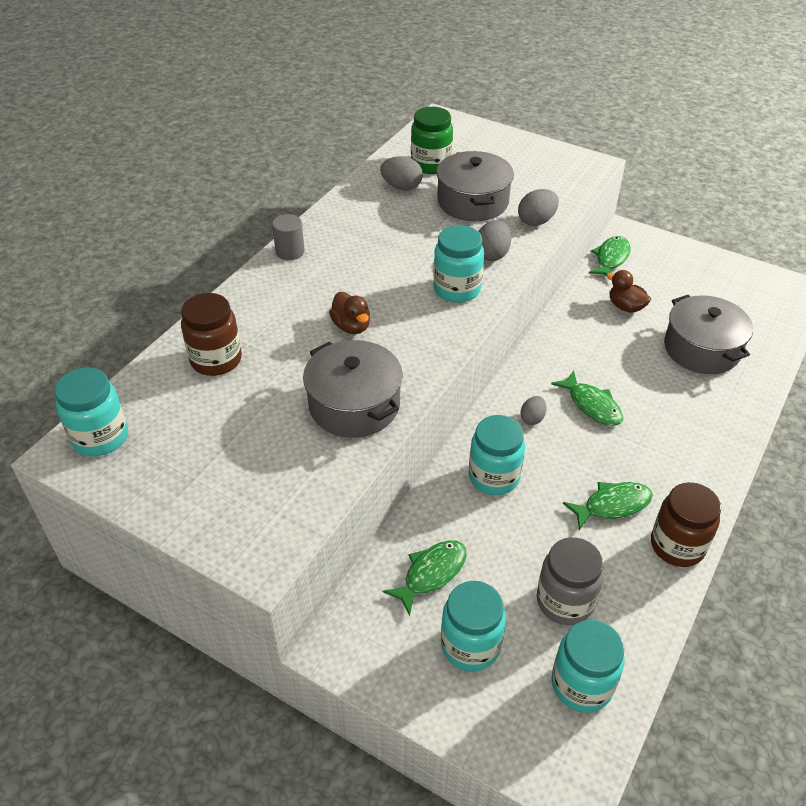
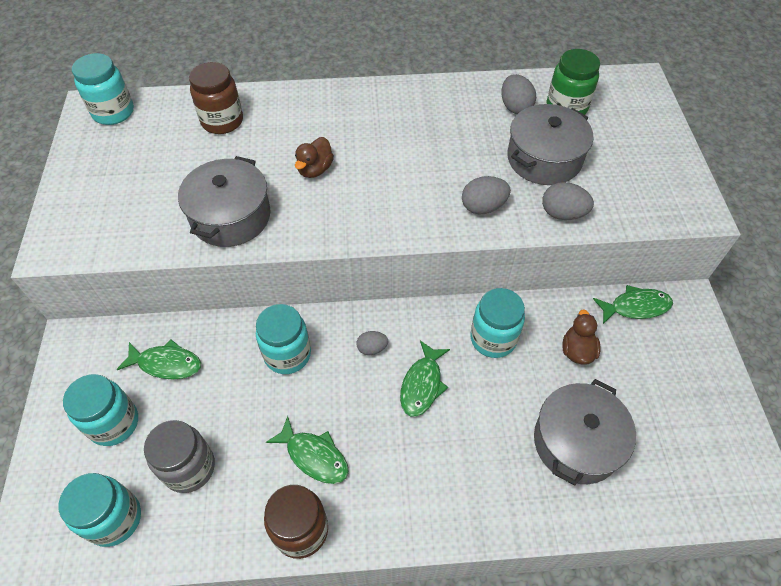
camera: 55 degrees right, 10 degrees up
grey cylinder [272,214,305,260] -> none
turquoise jar [433,225,484,303] -> turquoise jar moved to [471,288,525,358]

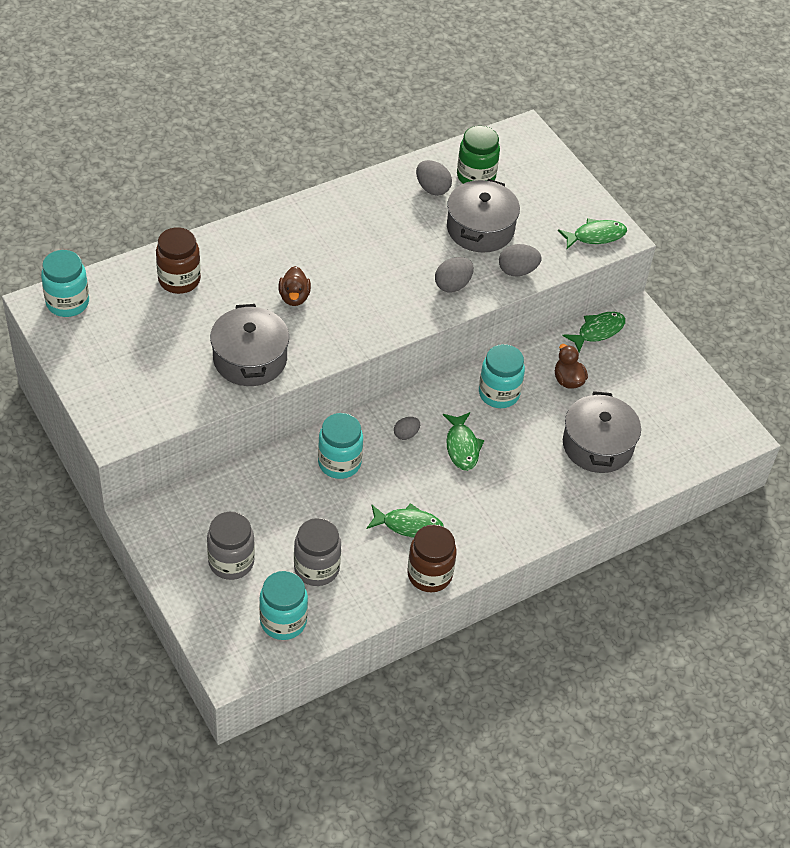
camera: 30 degrees left, 5 degrees down
turquoise jar [63,374,138,446] -> grey jar [207,512,255,580]
green fish [117,340,201,380] -> green fish moved to [558,218,627,249]

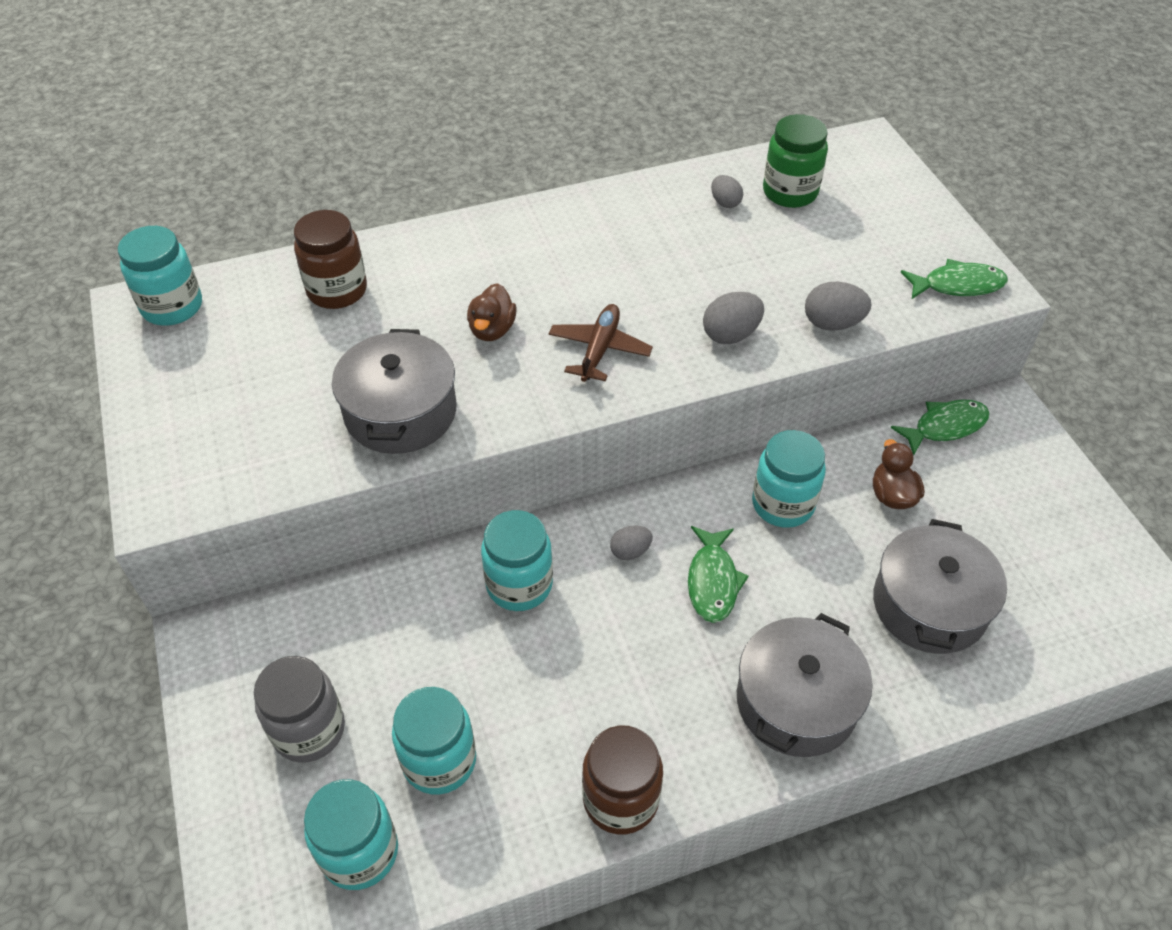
camera: 15 degrees right, 0 degrees up
grey jar [294,518,341,586] -> turquoise jar [392,687,476,795]
green fish [367,503,444,538] -> none
grey egg [416,160,452,196] -> grey egg [711,175,743,208], size x0.65
grey pot [447,179,520,253] -> grey pot moved to [737,613,873,757]
none -> brown plane [549,304,653,382]

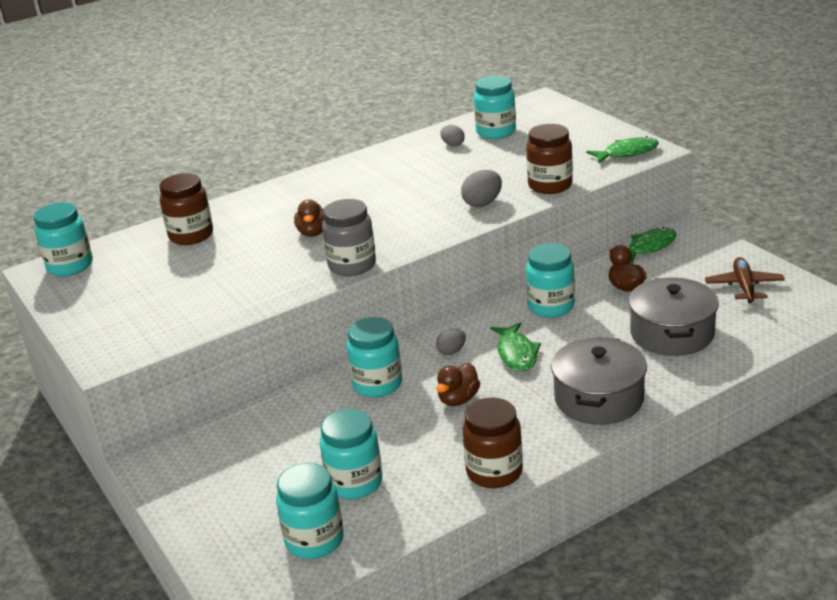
camera: 10 degrees left, 20 degrees down
grey jar [254,656,345,763] -> grey jar moved to [322,199,376,276]
grey pot [332,329,456,454] -> none
brown plane [549,304,653,382] -> brown plane moved to [705,257,785,303]
green jar [763,114,828,208] -> turquoise jar [474,76,516,139]
grey egg [805,282,871,331] -> brown jar [526,124,573,194]
none -> brown duck [436,363,480,406]

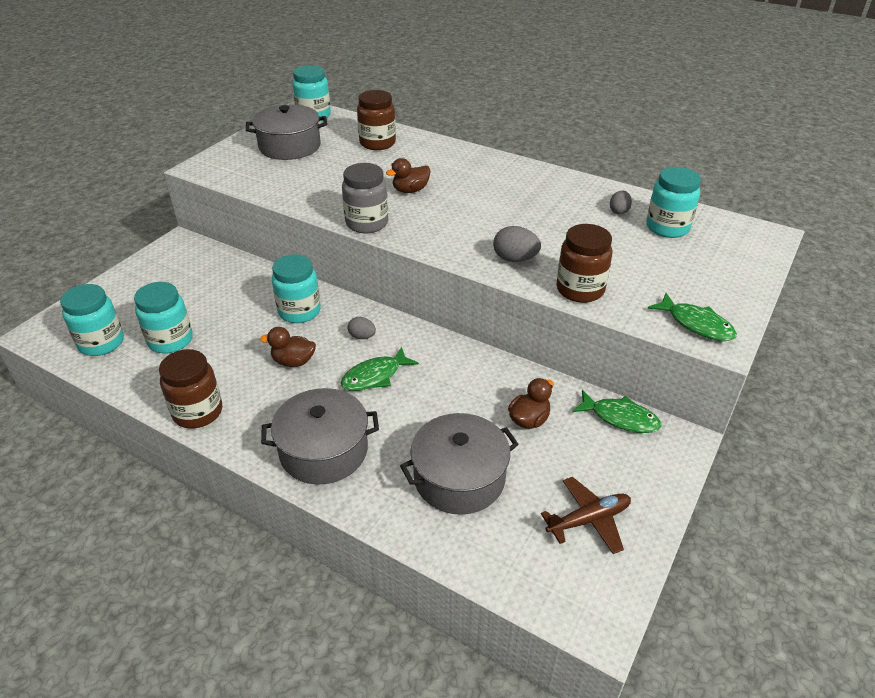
camera: 60 degrees right, 10 degrees up
turquoise jar [526,243,575,318] -> none
none -> grey pot [246,105,327,160]

